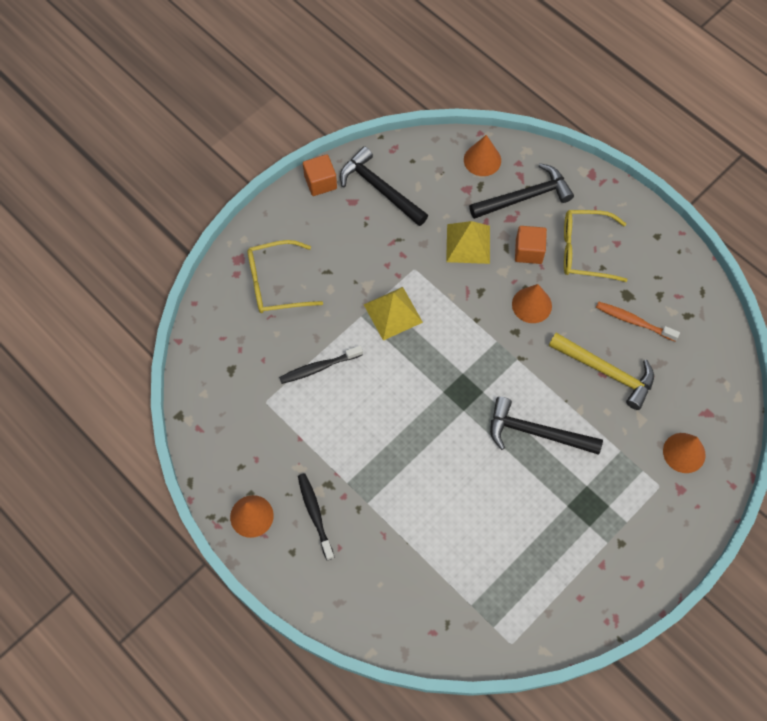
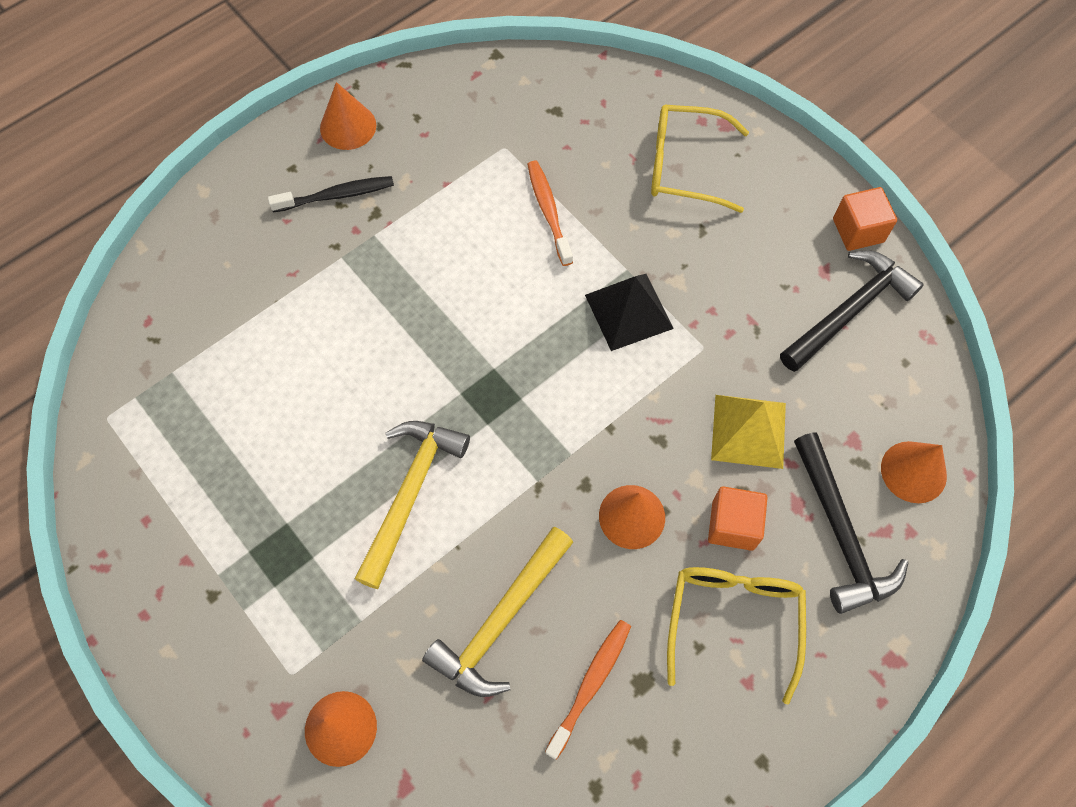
camera: 95 degrees right, 0 degrees up
yellow glasses [247,240,323,313] -> yellow glasses turned 75 degrees counterclockwise [651,105,749,213]
black toothbrush [279,346,363,384] -> orange toothbrush [527,161,573,266]
yellow pyramid [363,287,423,341] -> black pyramid [585,274,674,351]
black hammer [490,397,603,455] -> yellow hammer [355,421,470,589]

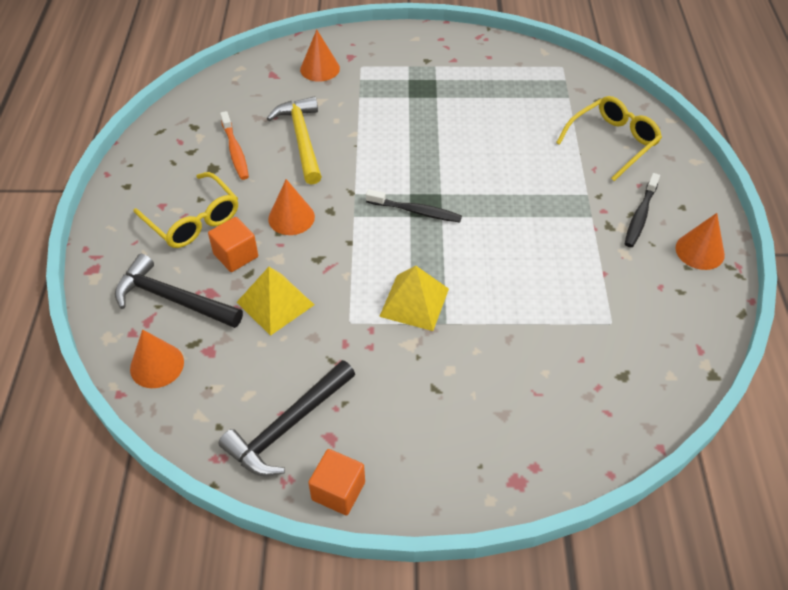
camera: 130 degrees right, 15 degrees down
yellow hammer [355,421,470,589] -> none
orange toothbrush [527,161,573,266] -> none
black pyramid [585,274,674,351] -> yellow pyramid [379,266,449,331]
yellow glasses [651,105,749,213] -> yellow glasses moved to [556,96,662,181]
black hammer [780,250,924,372] -> black hammer turned 45 degrees clockwise [219,360,355,476]
none -> black toothbrush [366,189,462,223]

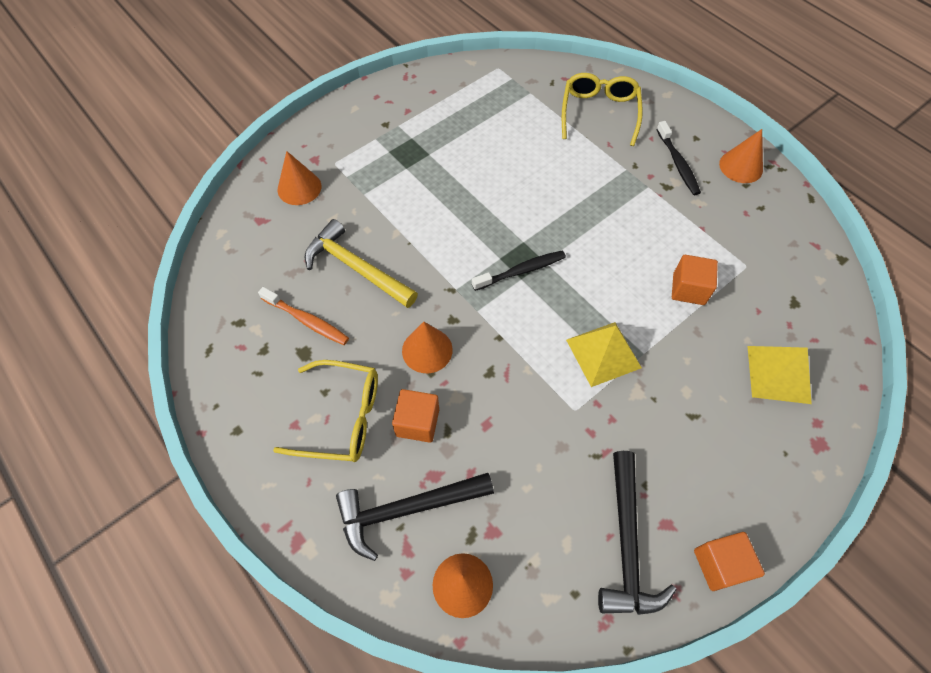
camera: 40 degrees left, 10 degrees up
yellow pyramid [237,267,314,336] -> yellow pyramid moved to [747,346,812,404]
none -> orange cube [672,255,718,305]

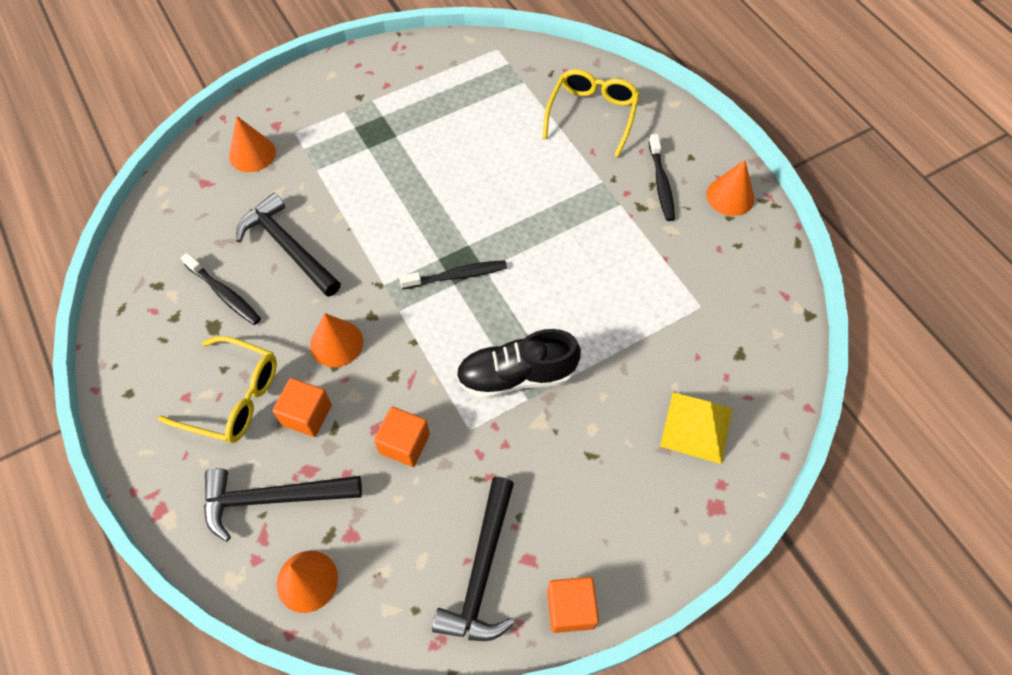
camera: 10 degrees right, 0 degrees up
orange toothbrush [258,287,349,345] -> black toothbrush [181,253,261,325]
yellow hammer [305,219,418,308] -> black hammer [236,193,341,297]
yellow pyramid [566,322,642,387] -> black shoe [456,329,581,399]
orange cube [672,255,718,305] -> orange cube moved to [374,407,430,467]

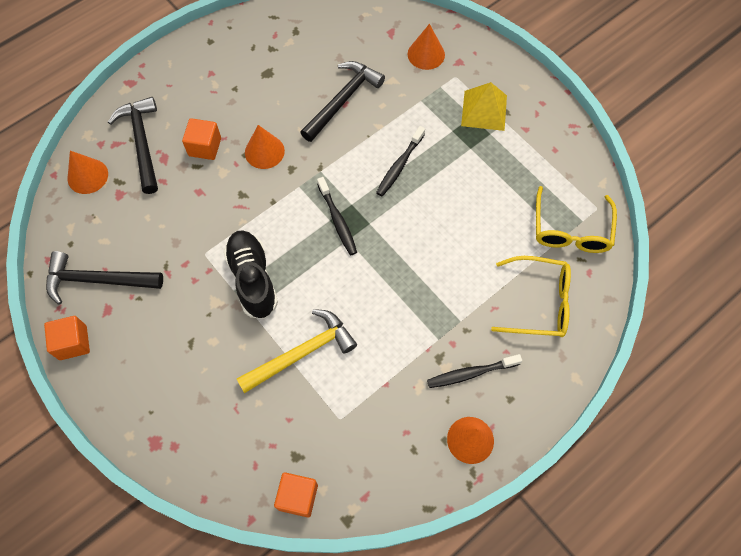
camera: 80 degrees right, 5 degrees up
yellow glasses [158,336,277,443] -> yellow glasses moved to [536,186,617,253]
black toothbrush [181,253,261,325] -> black toothbrush moved to [376,126,425,196]
orange cube [374,407,430,467] -> orange cube moved to [274,472,318,518]
yellow pyramid [660,392,732,464] -> yellow pyramid moved to [461,82,507,131]
none -> yellow hammer [237,309,357,393]

